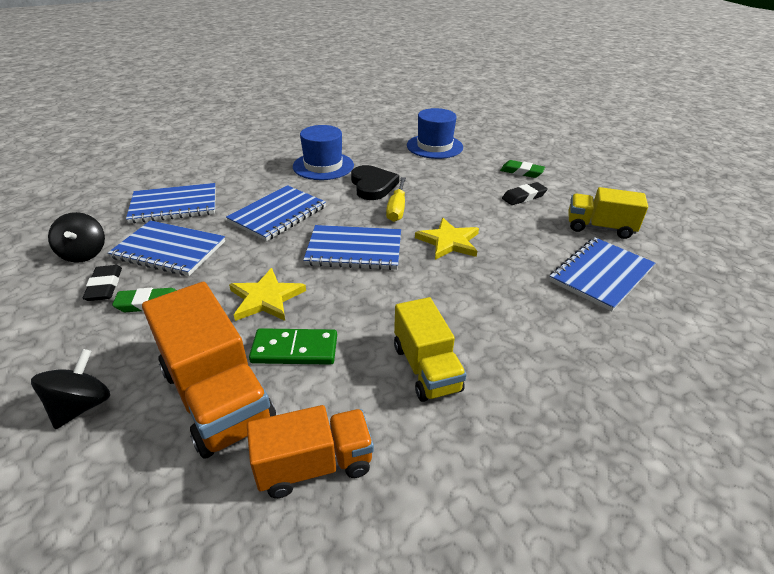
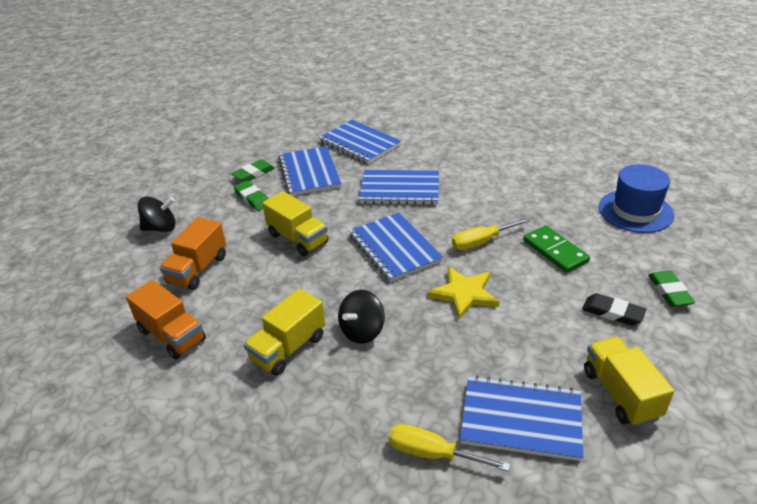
camera: 60 degrees right, 0 degrees up
black spinning top [48,212,105,263] -> black spinning top moved to [338,290,385,344]
black eraser [83,265,122,301] -> green eraser [231,159,275,182]
orange truck [142,282,276,459] -> orange truck [159,217,226,290], size x0.65
yellow star [229,268,306,321] -> yellow truck [262,191,328,256]
green domino [249,328,337,365] -> green domino moved to [523,225,590,273]
blue hat [293,125,354,180] -> none
black heart [351,165,399,200] -> none
none -> yellow screwdriver [389,424,510,472]

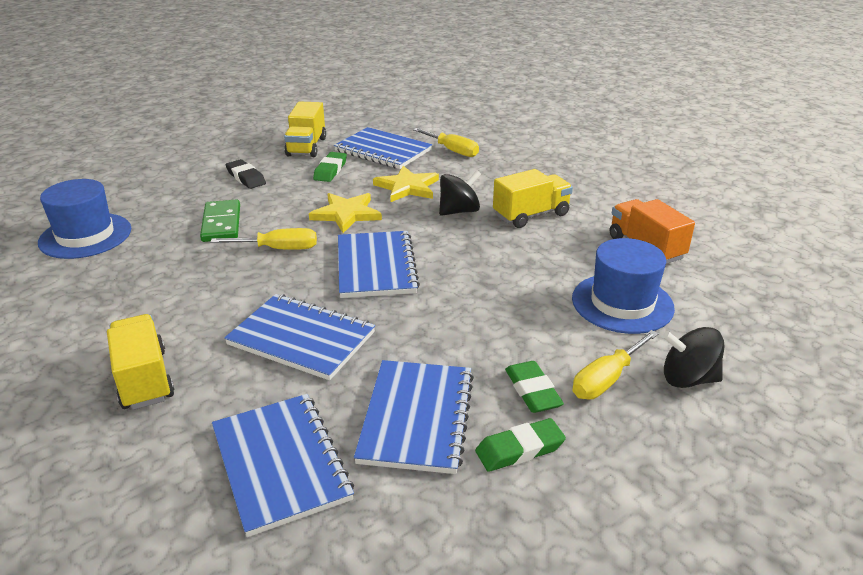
camera: 160 degrees left, 5 degrees down
orange truck [159,217,226,290] -> blue hat [572,238,675,334]
yellow truck [262,191,328,256] -> yellow truck moved to [107,314,174,410]
green eraser [648,271,695,307] -> green eraser moved to [313,152,347,182]
none -> yellow star [373,166,439,202]
none -> yellow screwdriver [573,330,659,400]

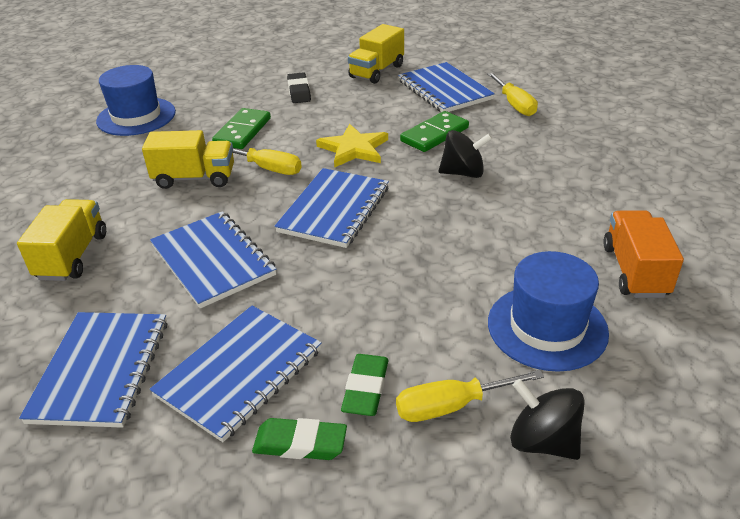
camera: 30 degrees right, 5 degrees up
green eraser [313,152,347,182] -> none
yellow star [373,166,439,202] -> green domino [400,111,469,152]
yellow truck [493,169,573,228] -> yellow truck moved to [142,130,234,189]

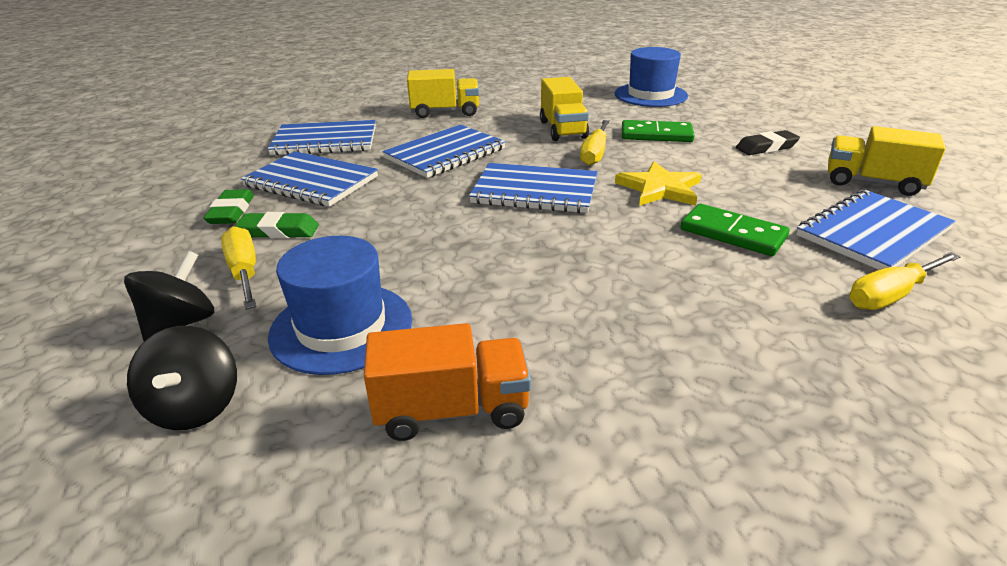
camera: 80 degrees right, 5 degrees down
black spinning top [439,130,492,178] -> black spinning top moved to [127,326,237,430]

